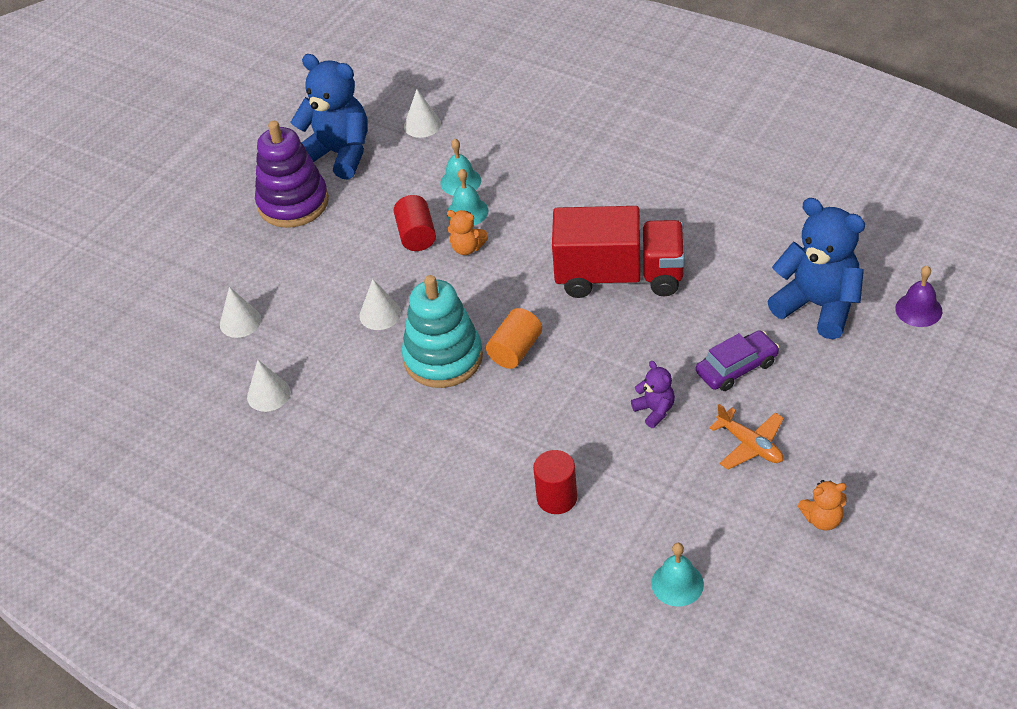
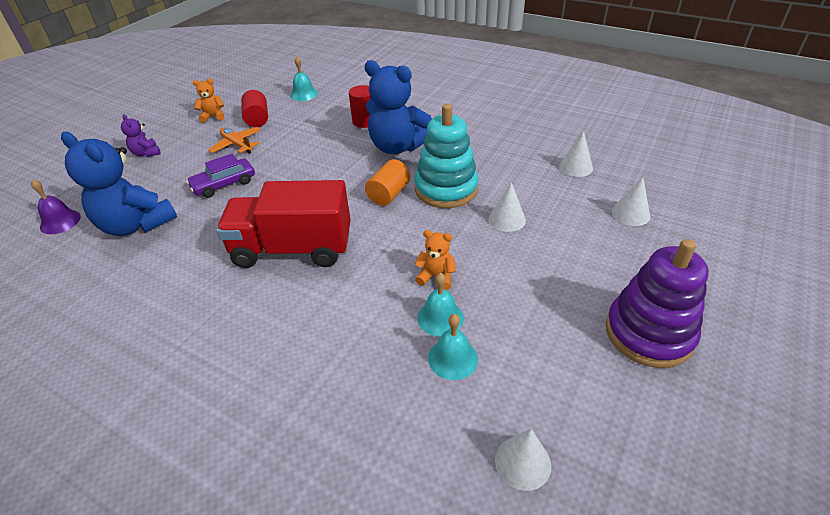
camera: 175 degrees right, 5 degrees down
blue teddy bear [291,54,368,179] -> blue teddy bear moved to [364,60,432,154]
red cylinder [394,195,436,251] -> red cylinder moved to [241,90,268,127]
purple teddy bear [631,361,675,428] -> purple teddy bear moved to [121,114,161,157]

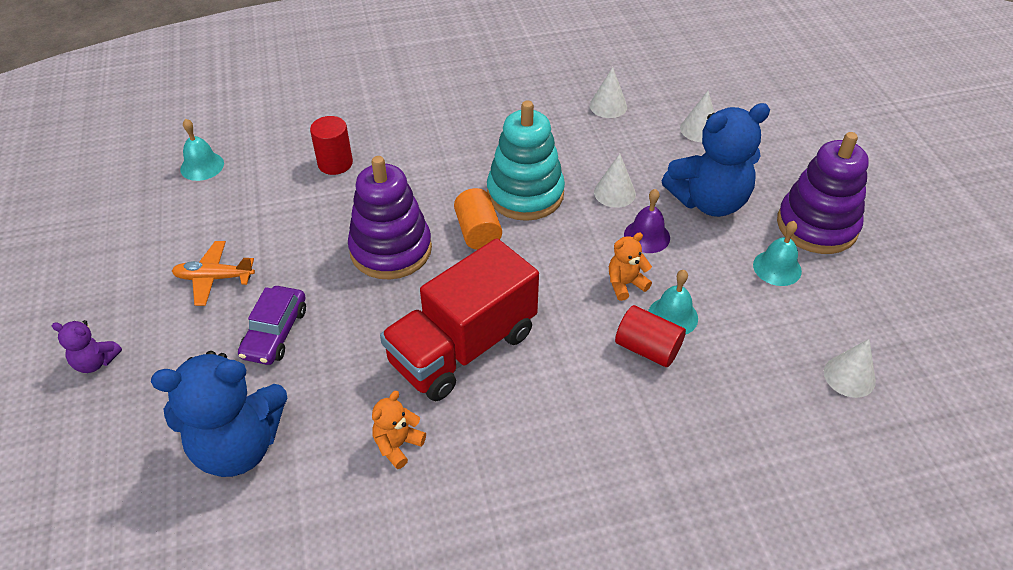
camera: 45 degrees left, 5 degrees up
purple bell [31,179,81,234] -> purple bell moved to [624,189,670,253]
orange teddy bear [193,78,224,123] -> orange teddy bear moved to [372,391,426,469]
red cylinder [241,90,268,127] -> red cylinder moved to [615,305,686,367]
blue teddy bear [364,60,432,154] -> blue teddy bear moved to [662,103,770,217]
turquoise bell [428,314,478,380] -> turquoise bell moved to [753,221,802,286]
none -> purple stacking toy [348,156,432,279]

